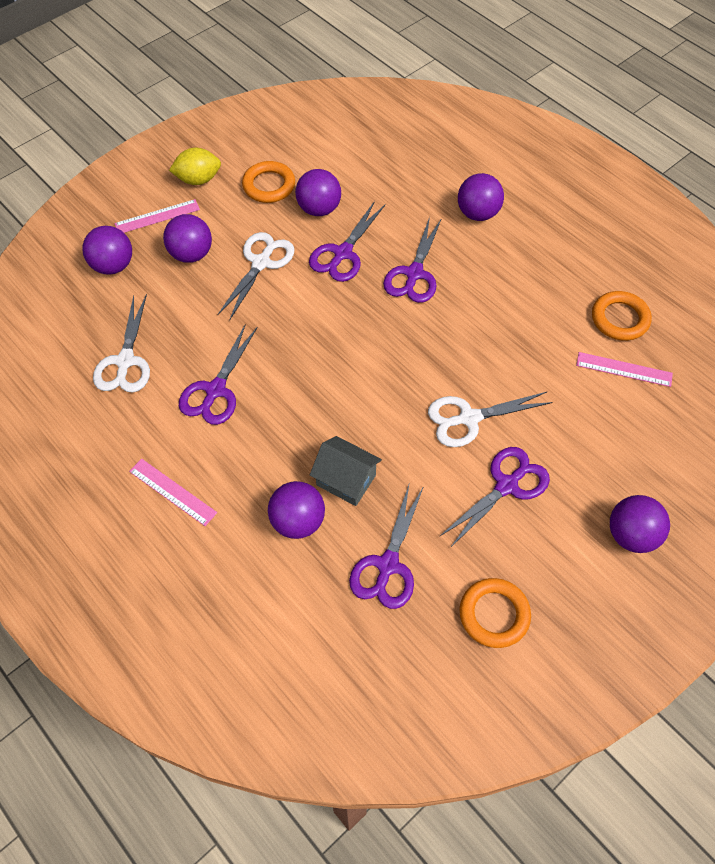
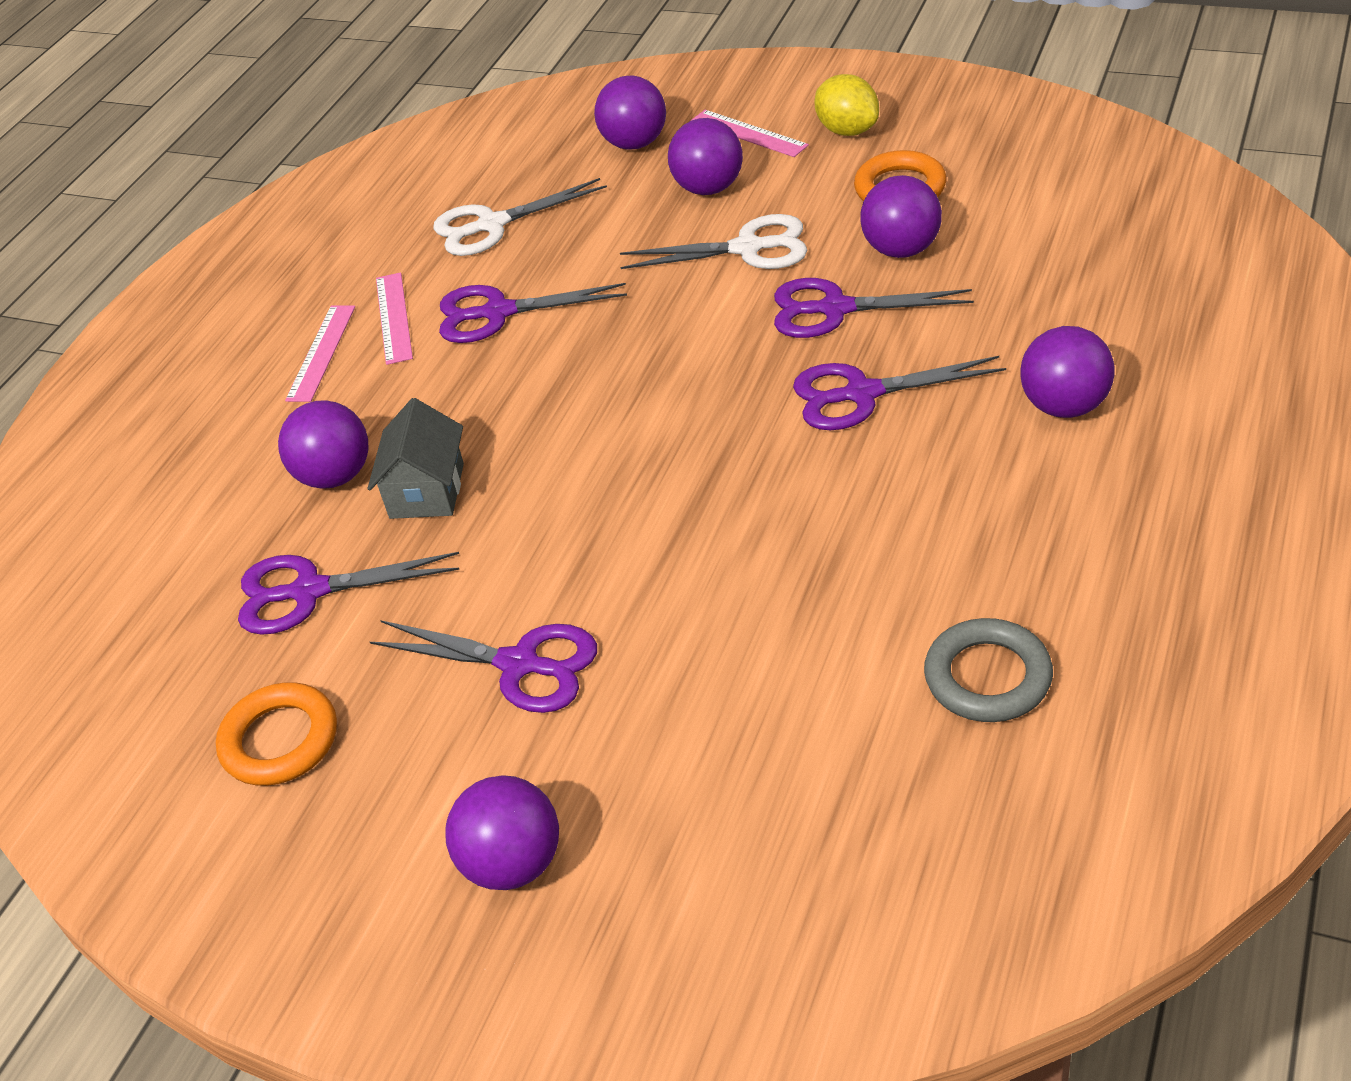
camera: 70 degrees right, 15 degrees down
white scissors [428,392,553,447] -> none
pink ruler [576,352,673,387] -> pink ruler moved to [376,272,413,365]
orange ring [592,291,652,341] -> grey ring [924,618,1053,722]

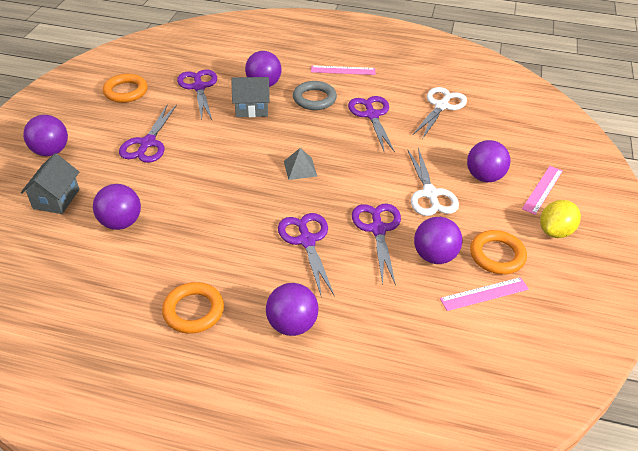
camera: 75 degrees right, 0 degrees up
pink ruler [376,272,413,365] -> pink ruler moved to [440,277,529,311]
white scissors [433,178,607,256] -> white scissors turned 60 degrees clockwise [413,87,467,139]
purple ball [594,75,666,150] -> purple ball moved to [93,184,141,230]
grey ring [924,618,1053,722] -> grey ring moved to [293,81,337,110]
none -> grey house [21,153,80,214]
none -> orange ring [162,282,224,334]
none -> grey pyramid [284,148,318,180]

